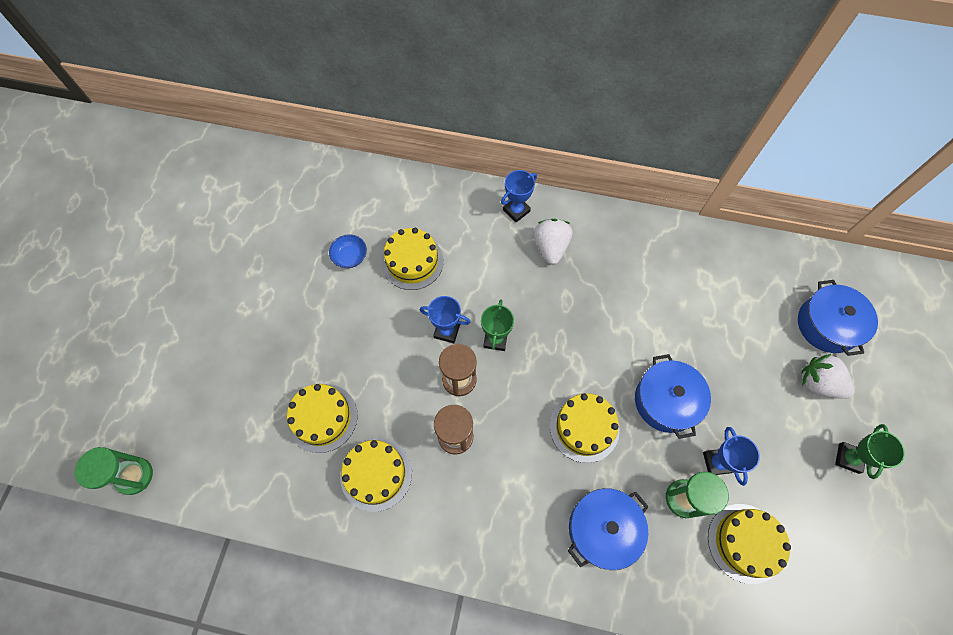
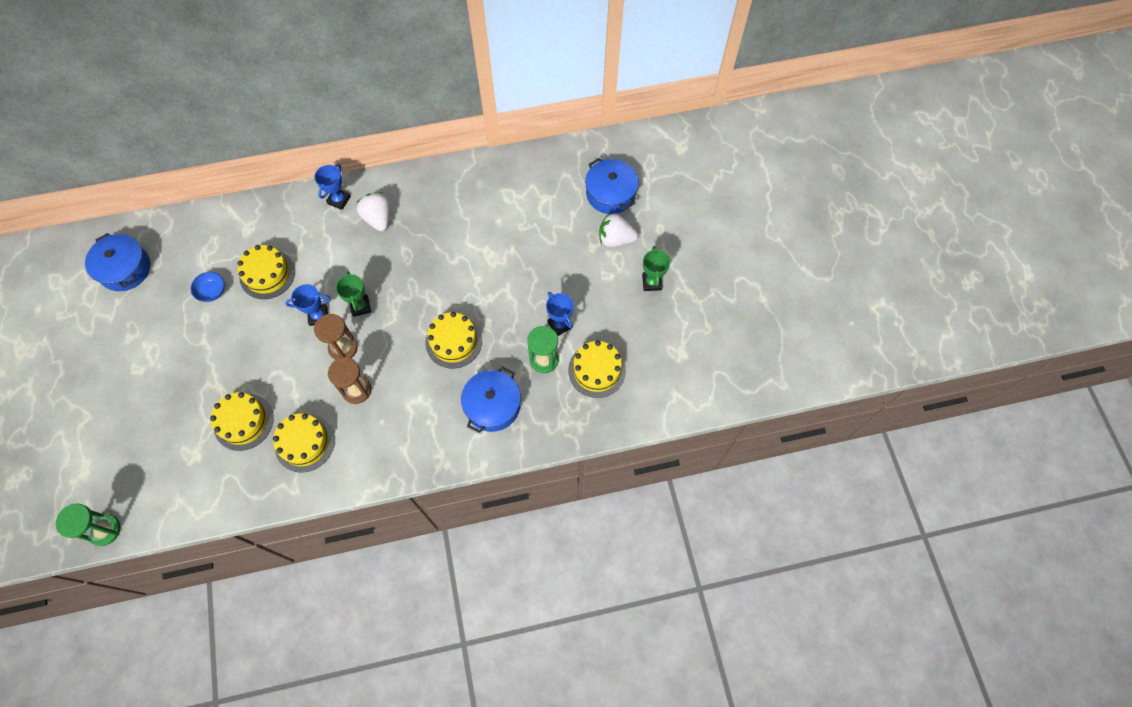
camera: 25 degrees left, 0 degrees up
blue pot [635,354,711,439] -> blue pot moved to [85,233,151,291]

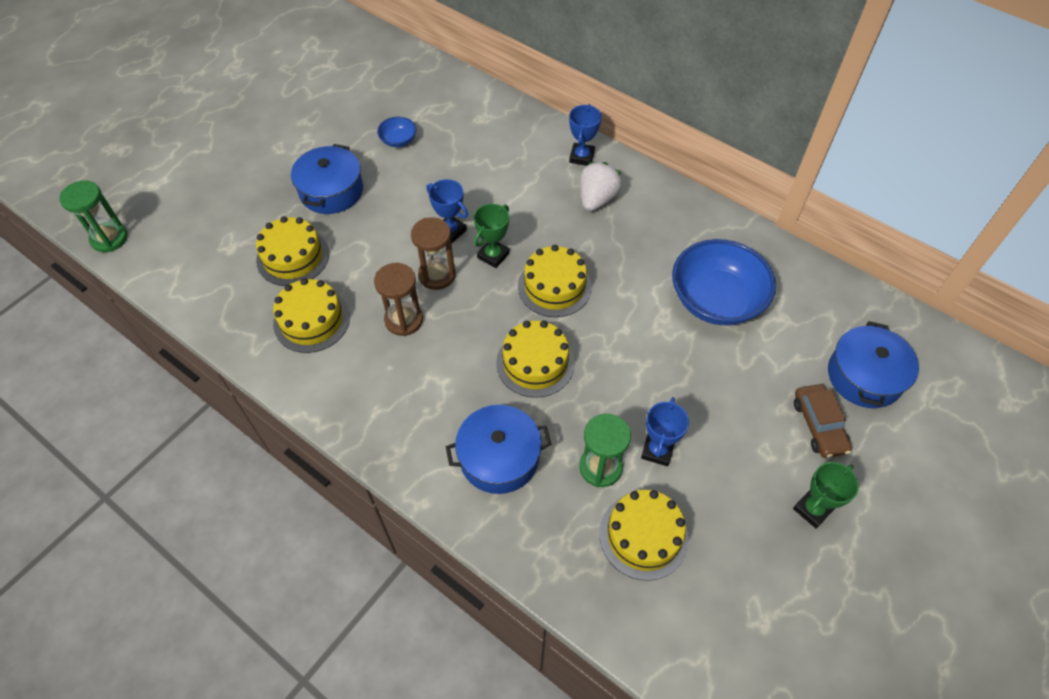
camera: 50 degrees right, 10 degrees down
blue pot [85,233,151,291] -> blue pot moved to [291,144,363,214]
yellow cake [237,245,295,299] -> yellow cake moved to [518,245,592,317]
blue trophy [314,164,351,210] -> blue trophy turned 60 degrees counterclockwise [569,104,602,166]
white strawberry [599,213,638,247] -> brown car [794,384,852,458]
none -> blue bowl [672,239,776,326]

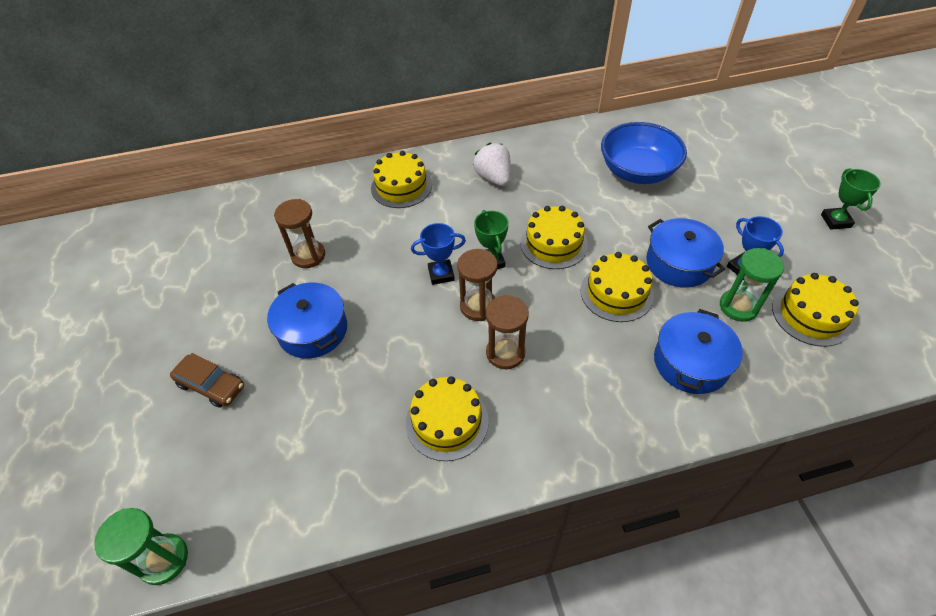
camera: 50 degrees left, 5 degrees down
yellow cake [256,216,329,286] -> yellow cake moved to [371,151,432,208]
blue bowl [377,117,416,147] -> brown hourglass [274,199,325,268]
blue trophy [569,104,602,166] -> none
brown car [794,384,852,458] -> brown car moved to [170,353,244,408]
blue pot [828,321,919,408] -> blue pot moved to [646,218,725,288]

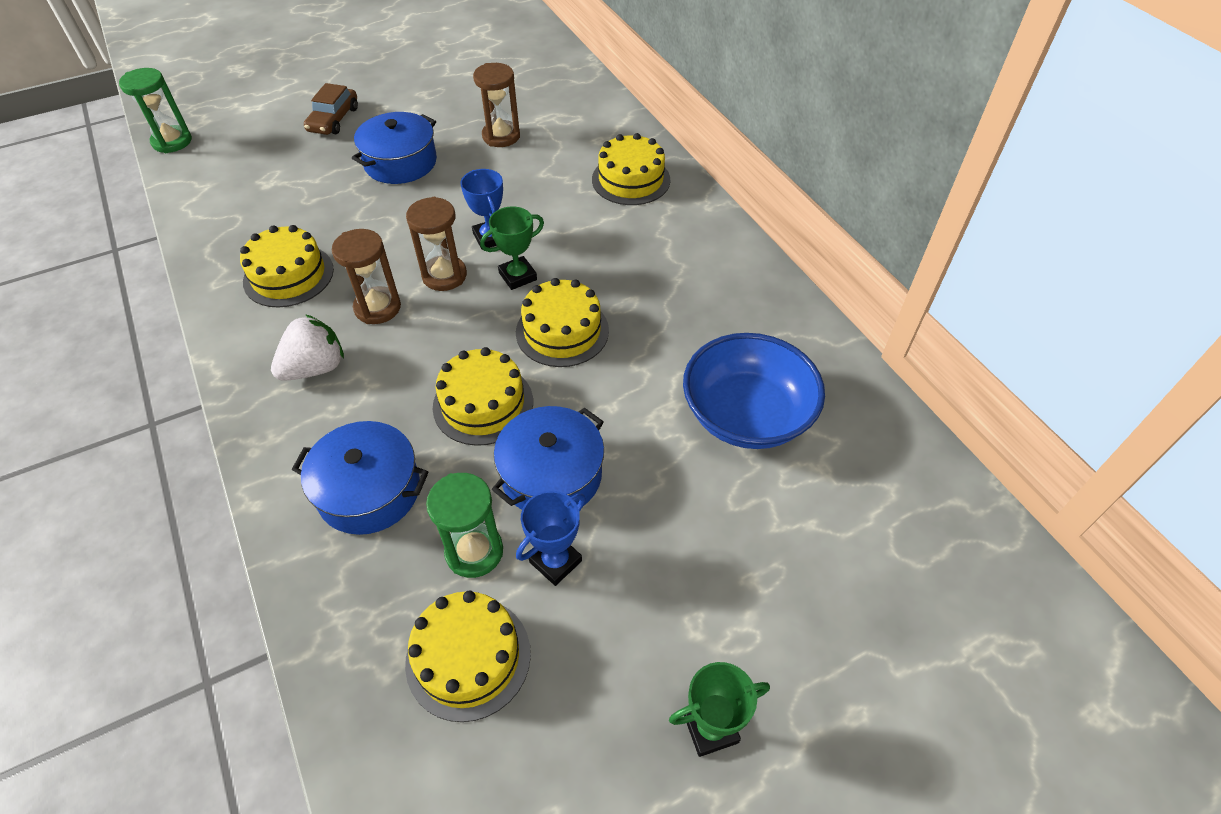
camera: 75 degrees right, 0 degrees up
white strawberry [473,143,511,186] -> white strawberry moved to [271,314,344,381]

